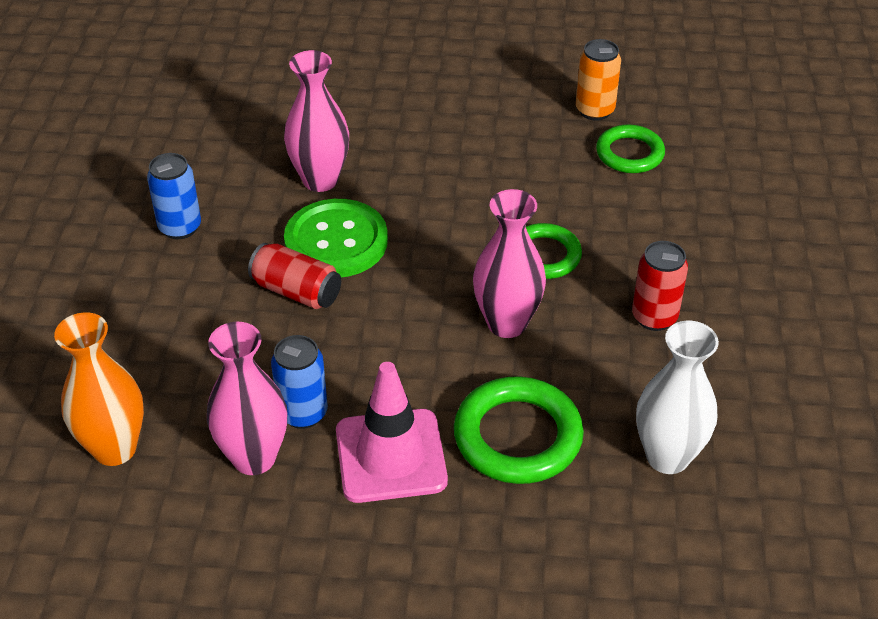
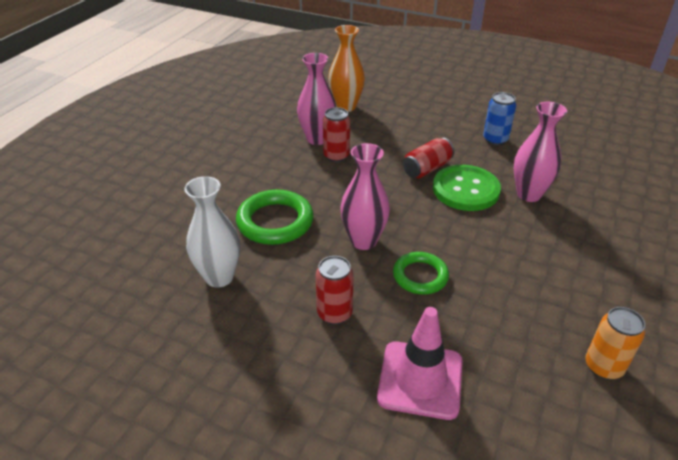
camera: 110 degrees right, 5 degrees down
blue can [271,335,328,429] -> red can [323,107,350,162]
pink traffic cone [336,362,448,503] -> pink traffic cone moved to [377,307,463,420]
green ring [596,125,665,173] -> none

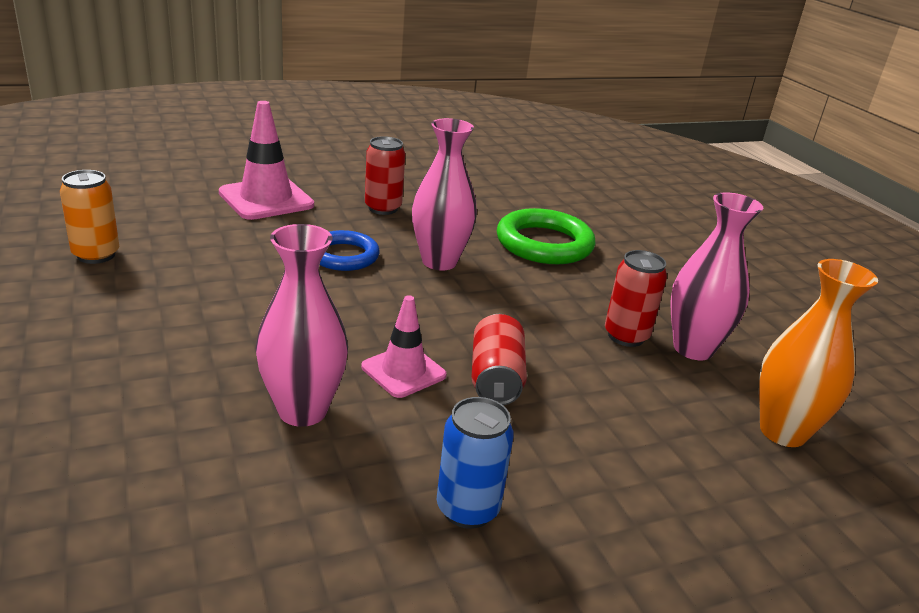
camera: 130 degrees right, 10 degrees down
white vase [184,176,240,288] -> none
green ring [393,252,449,295] -> blue ring [320,230,380,271]
green button [433,165,501,211] -> pink traffic cone [361,295,447,398]

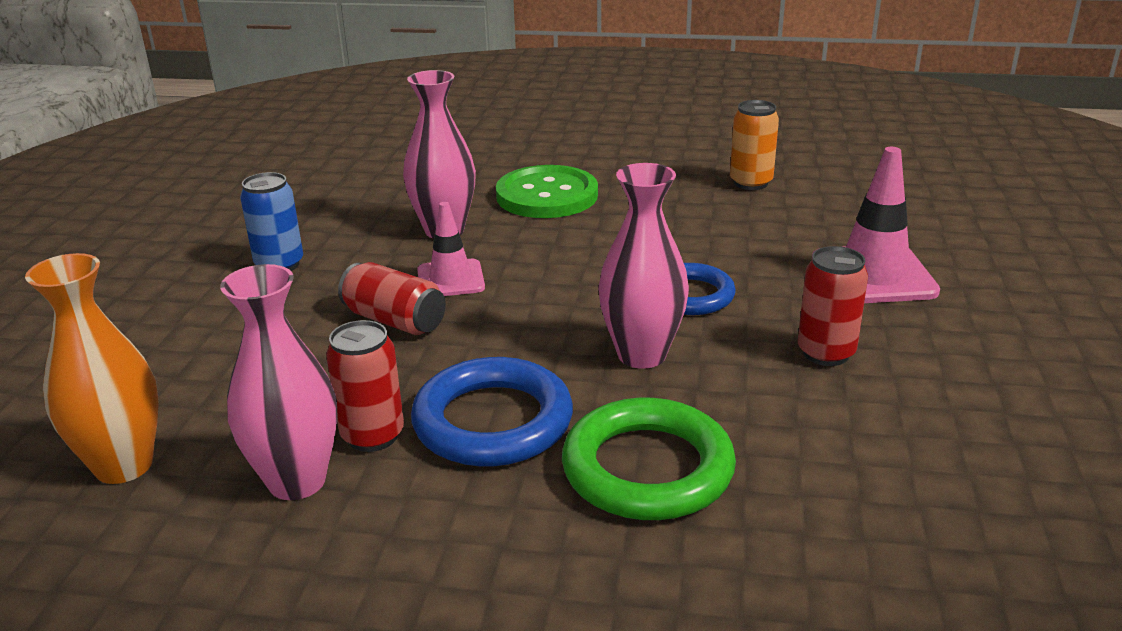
camera: 125 degrees right, 0 degrees up
none -> blue ring [411,357,573,466]
none -> green button [496,165,598,218]

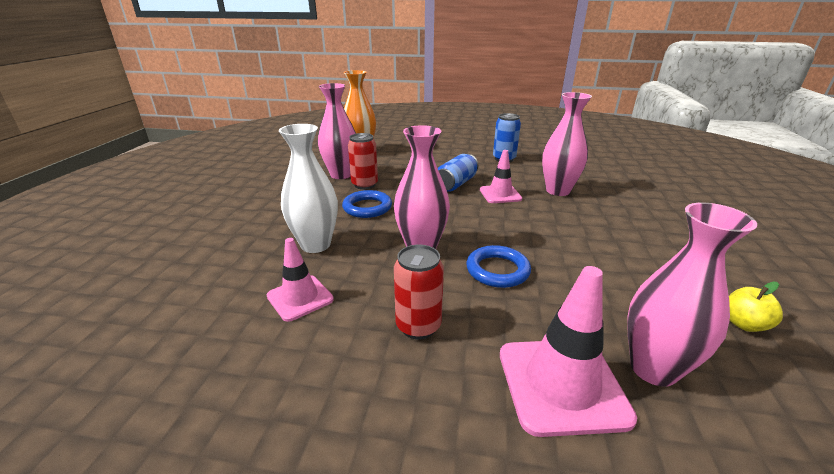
camera: 90 degrees right, 0 degrees up
red can [338,262,446,335] -> blue can [438,154,478,192]
blue ring [411,357,573,466] -> blue ring [342,190,392,218], size x0.65
green button [496,165,598,218] -> none
green ring [562,398,736,520] -> white vase [279,124,338,253]
orange can [730,100,779,190] -> yellow apple [729,282,783,332]
none -> pink traffic cone [267,238,334,322]
none -> pink vase [627,203,757,387]

